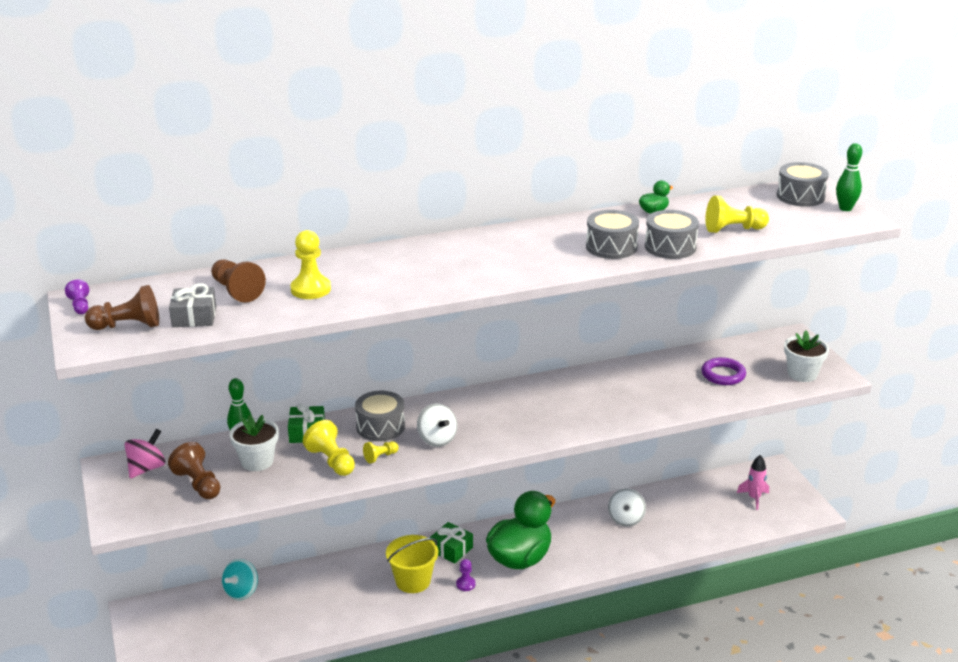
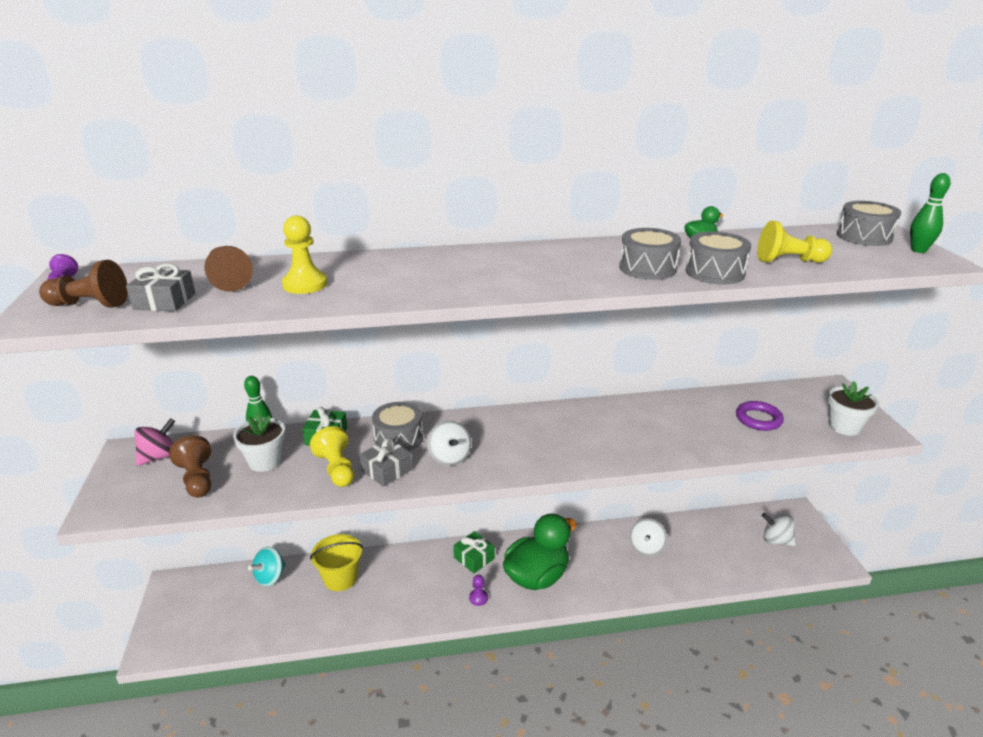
camera: 10 degrees right, 0 degrees up
yellow pawn [363,441,399,464] -> grey gift [360,438,412,487]
yellow bucket [386,535,438,593] -> yellow bucket moved to [310,534,363,591]
pink rocket [737,455,769,510] -> white spinning top [761,513,796,546]

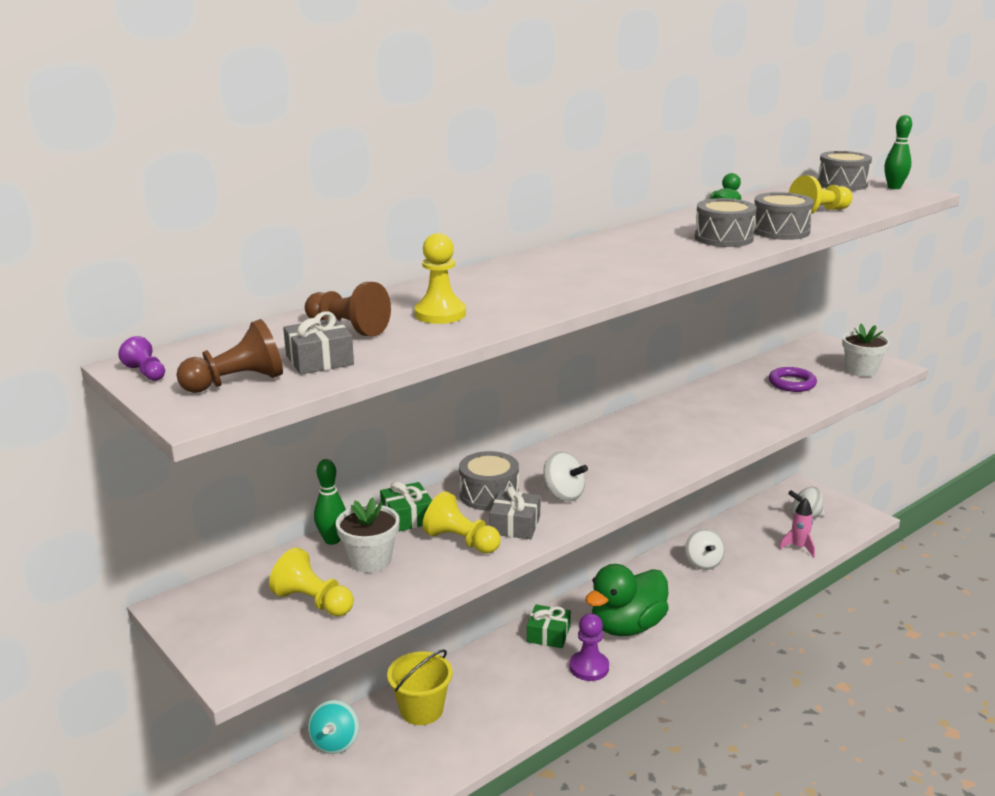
camera: 30 degrees left, 5 degrees down
pink spinning top [134,418,175,466] -> none
brown pawn [169,435,211,498] -> yellow pawn [269,547,354,617]
purple pawn [469,575,488,606] -> purple pawn [570,613,609,681], size x1.74
green duck [503,513,577,590] -> green duck turned 150 degrees counterclockwise [585,564,669,636]
none -> pink rocket [779,498,815,558]

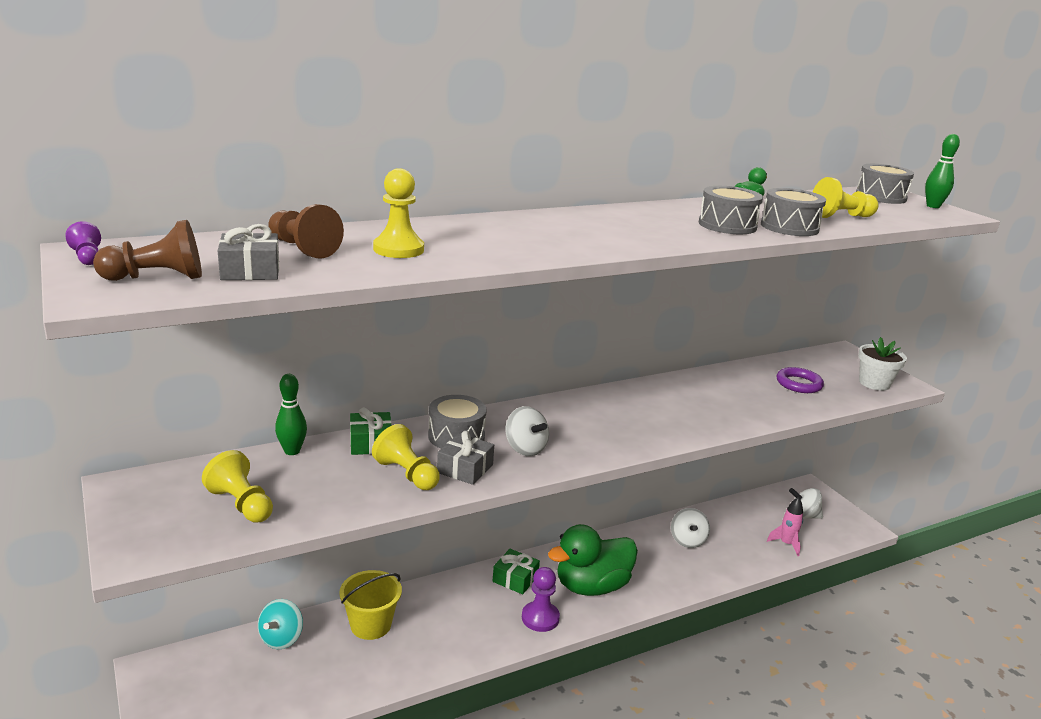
camera: 10 degrees right, 0 degrees up
white flower pot [336,498,399,573] -> none

